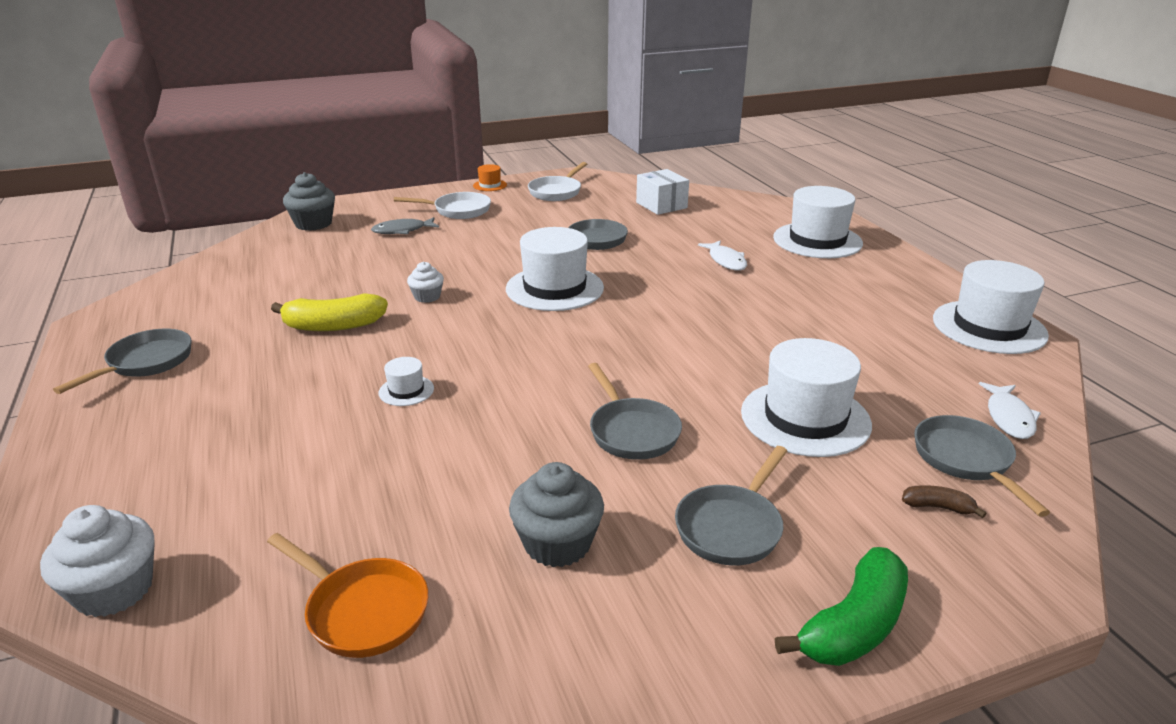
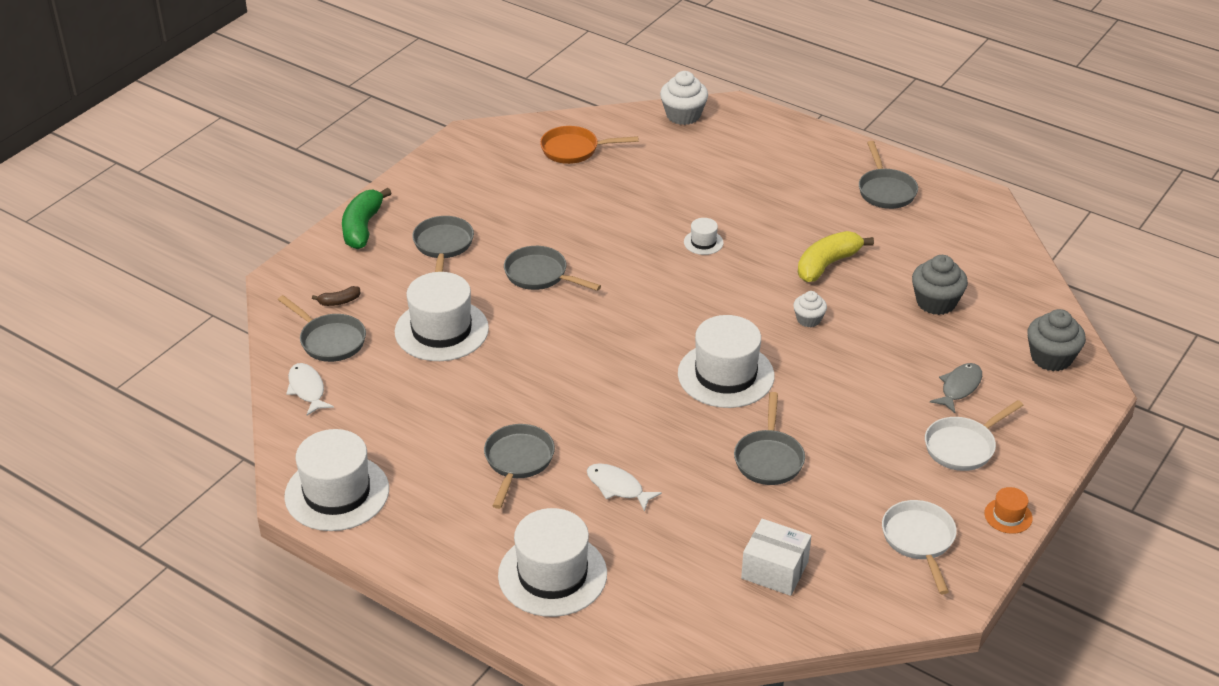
camera: 145 degrees right, 10 degrees up
grey cupcake [509,462,604,567] -> grey cupcake moved to [912,255,968,315]
none -> grey pan [484,424,555,509]

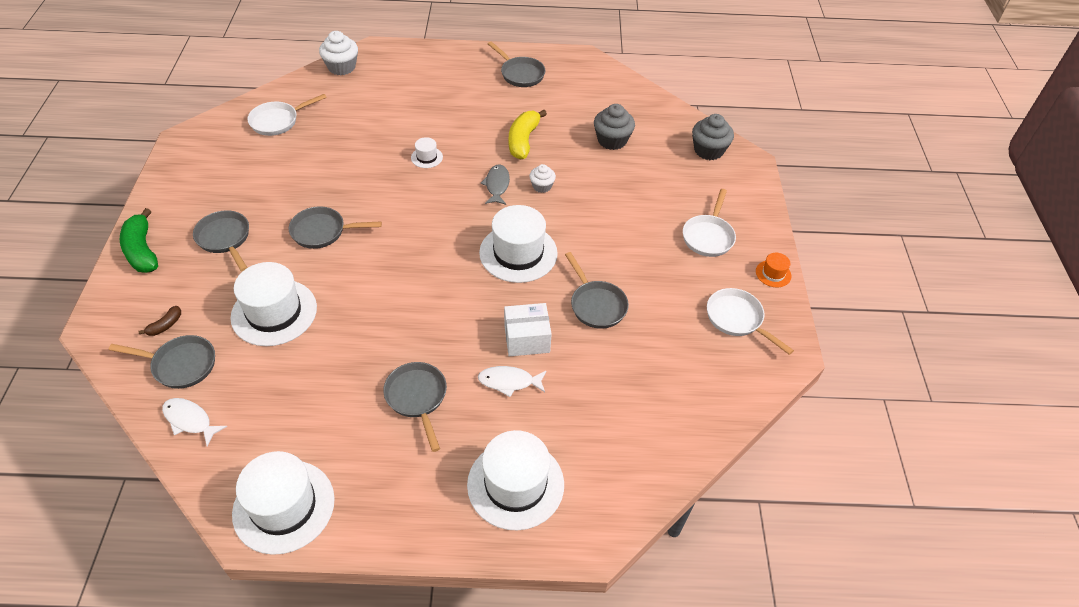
camera: 35 degrees left, 10 degrees up
orange pan [540,126,639,164] -> white pan [247,94,327,136]
white box [741,519,811,596] -> white box moved to [504,303,552,356]
grey fish [930,363,982,413] -> grey fish moved to [481,164,510,205]

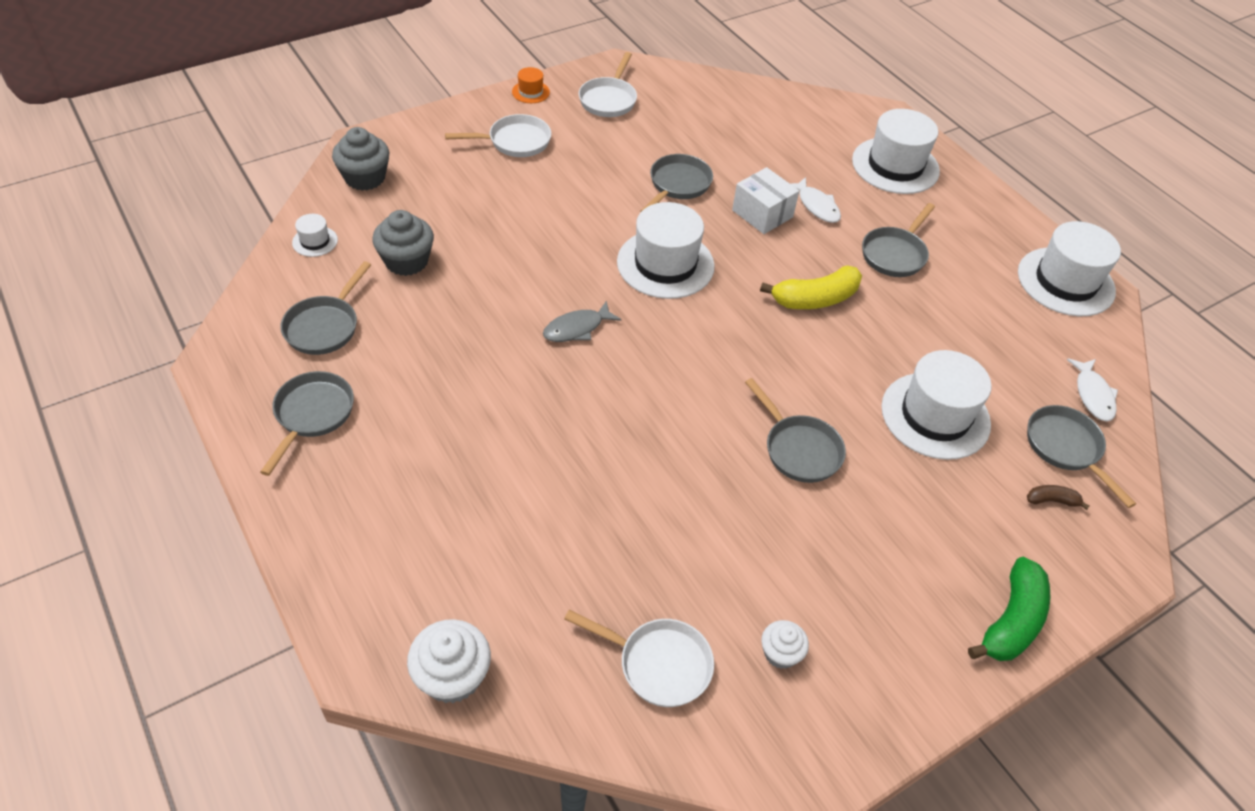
camera: 125 degrees left, 0 degrees up
grey pan [193,210,249,272] -> grey pan moved to [280,261,371,355]
white hat [411,137,443,168] -> white hat moved to [292,214,338,257]
yellow banana [509,110,547,160] -> yellow banana moved to [760,265,862,309]
white cupcake [529,164,556,193] -> white cupcake moved to [762,620,809,669]

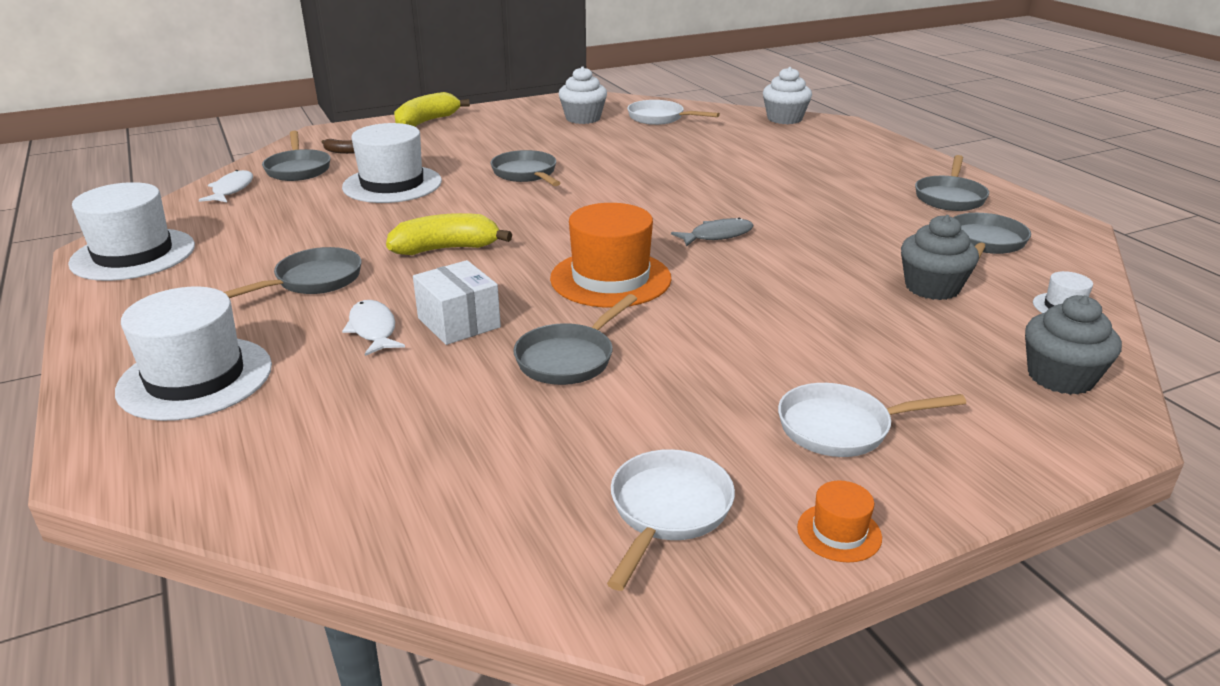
camera: 170 degrees left, 20 degrees down
white hat [617,202,715,299] -> orange hat [550,203,671,308]
white cupcake [762,620,809,669] -> white cupcake [559,66,607,124], size x1.66
green banana [968,557,1051,661] -> yellow banana [394,92,470,127]

